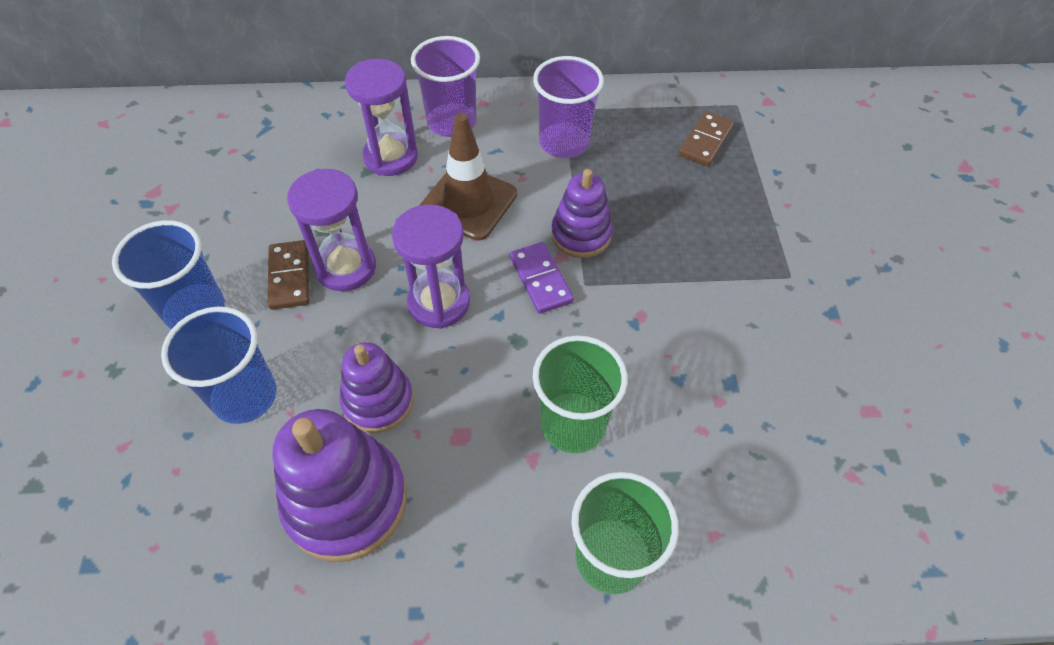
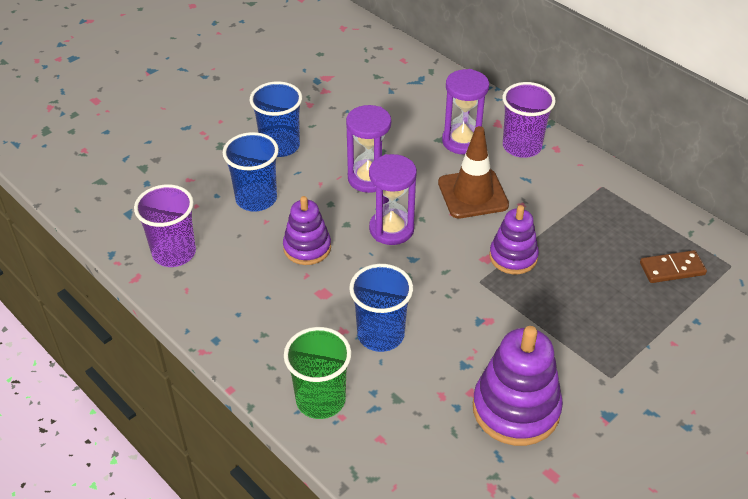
camera: 50 degrees right, 10 degrees down
brown domino [268,240,309,310] -> none
purple stacking toy [273,409,407,562] -> purple stacking toy moved to [473,326,563,446]
purple domino [510,242,574,314] -> none
purple cup [533,56,604,158] -> purple cup moved to [134,184,196,267]
green cup [533,335,628,454] -> blue cup [349,264,413,352]

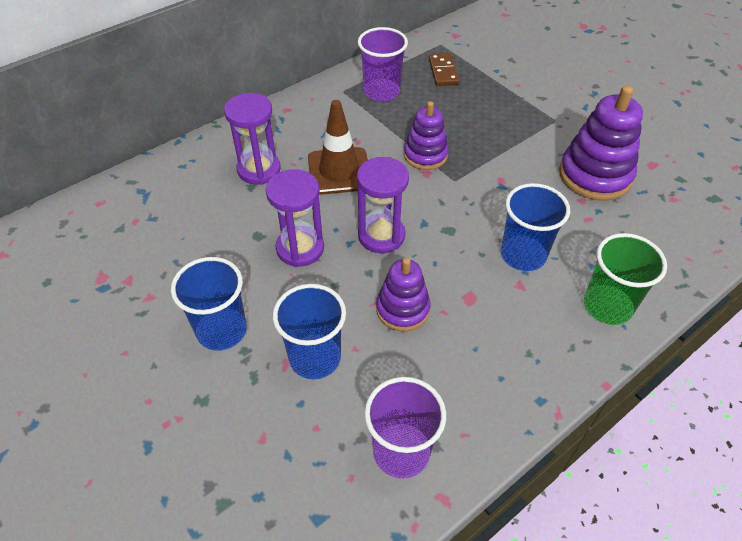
camera: 85 degrees left, 5 degrees up
purple cup [502,82,556,158] -> purple cup moved to [358,27,408,101]

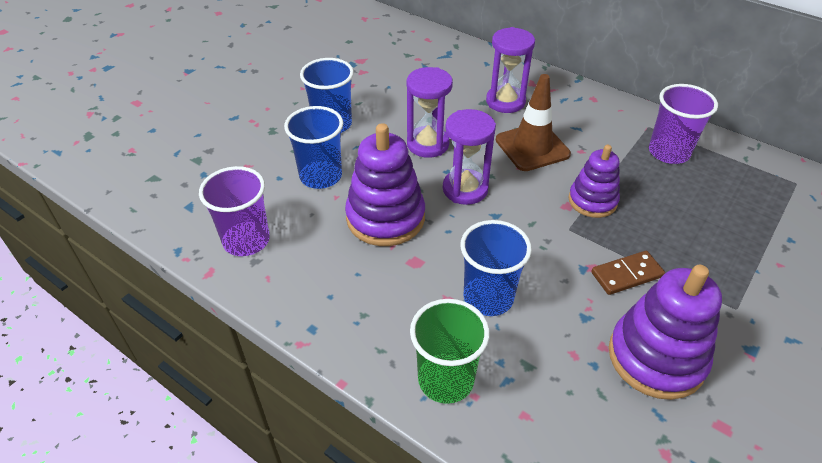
camera: 75 degrees right, 5 degrees down
purple stacking toy [376,258,430,331] -> purple stacking toy [345,123,425,246], size x1.59
brown domino [429,53,460,86] -> brown domino moved to [591,251,665,295]

